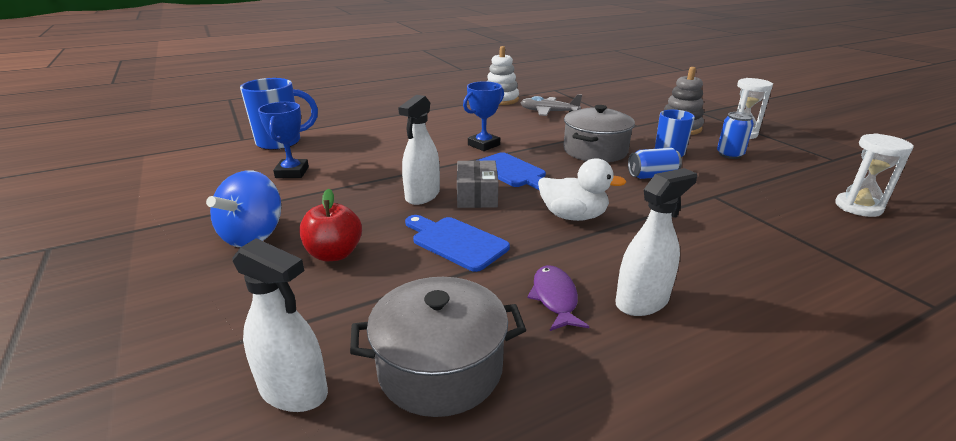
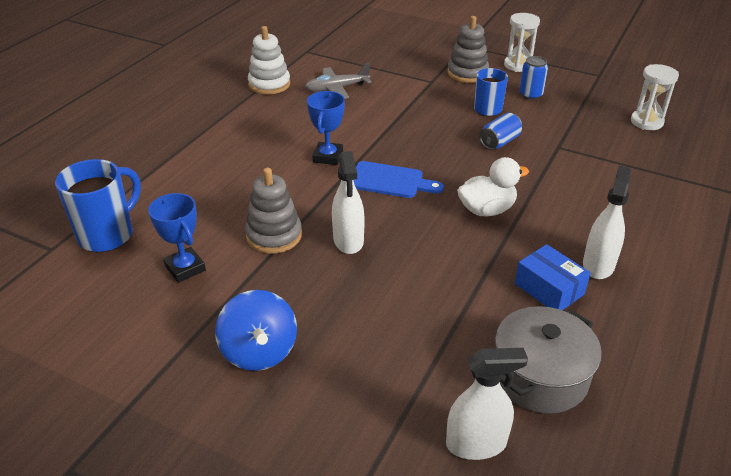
camera: 35 degrees left, 10 degrees up
red apple [299,189,362,261] -> none
blue cutting board [405,215,510,272] -> none
grey box [457,160,498,208] -> none
purple fish [527,265,590,331] -> blue box [515,244,590,310]
grey pot [563,105,635,162] -> none
none -> grey stacking toy [245,168,302,254]

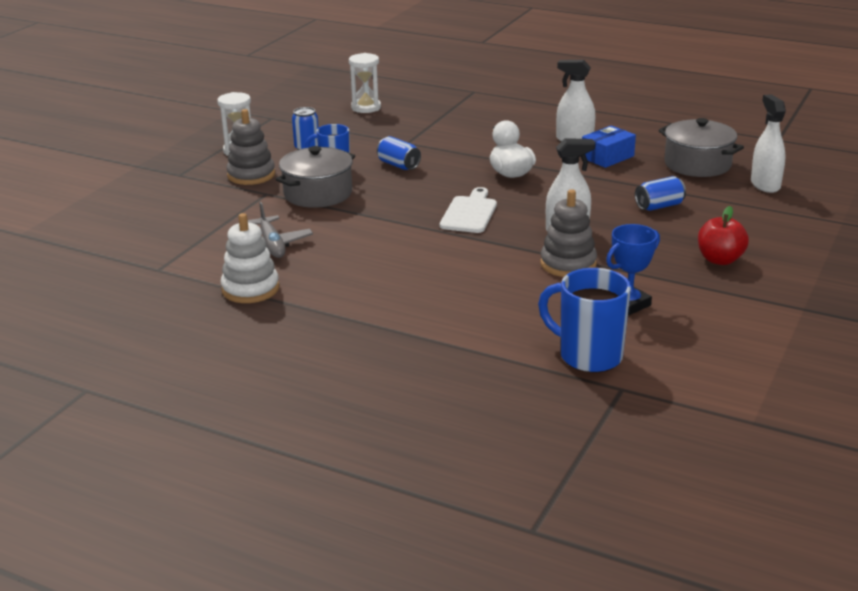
camera: 90 degrees left, 10 degrees down
blue spinning top [215,290,297,371] -> red apple [698,206,749,265]
blue trophy [307,91,345,165] -> none
blue cutting board [353,161,444,198] -> white cutting board [440,187,497,233]
none -> grey pot [276,146,355,208]
none -> blue can [635,176,686,211]

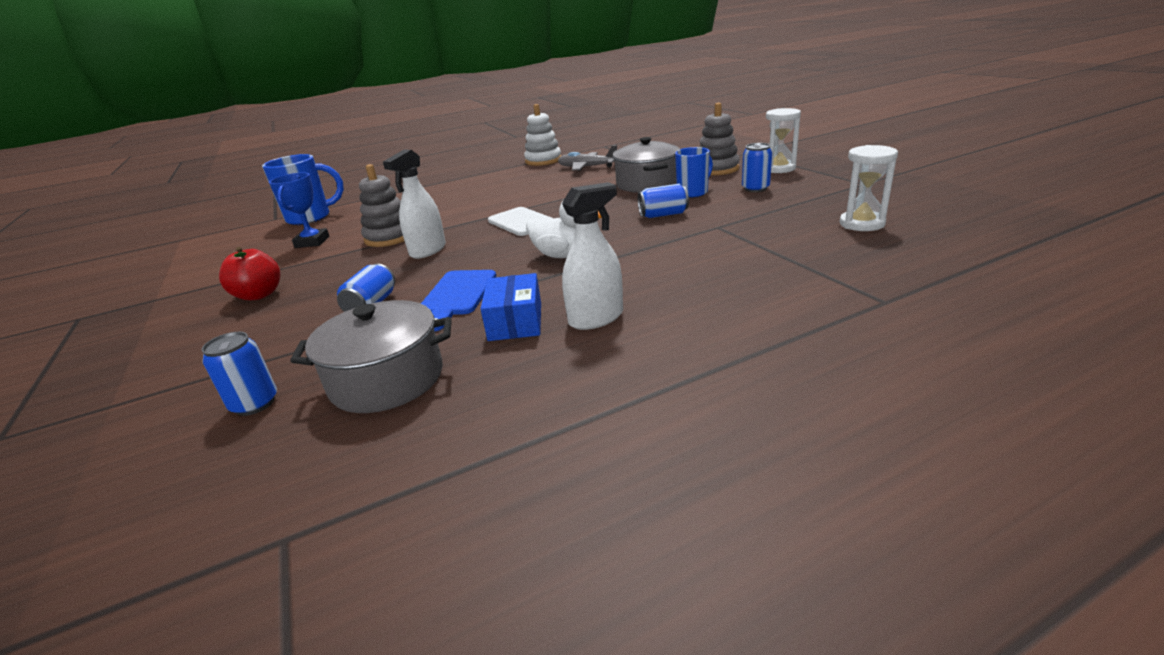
camera: 130 degrees right, 0 degrees up
white spray bottle [751,94,786,193] -> blue can [202,332,277,416]
none -> blue cutting board [421,270,496,331]

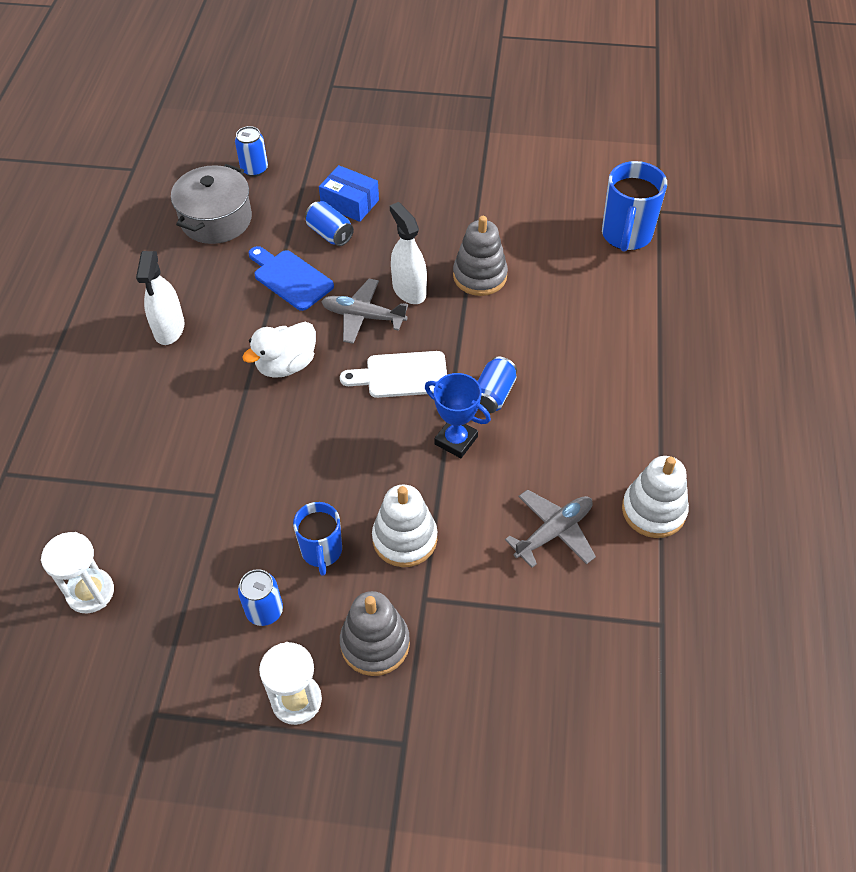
camera: 120 degrees right, 25 degrees up
red apple [219,247,281,300] -> none
blue trophy [269,172,329,248] -> blue trophy moved to [425,373,491,458]
blue box [481,273,541,341] -> blue box moved to [319,165,379,222]
grey pot [613,137,680,193] -> white stacking toy [372,485,437,567]
blue can [638,184,689,218] -> blue can moved to [477,357,517,413]
none -> grey plane [321,279,408,344]

